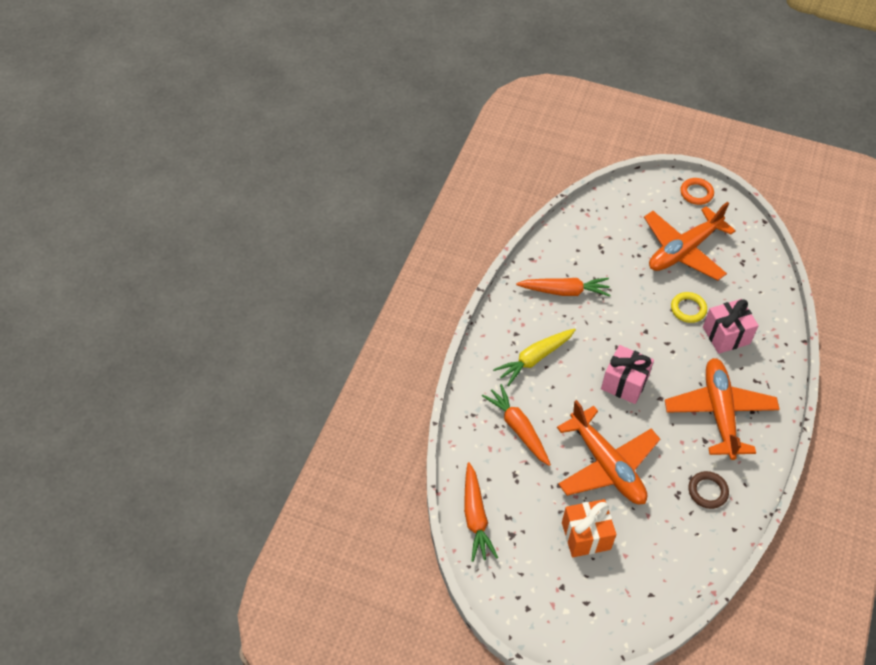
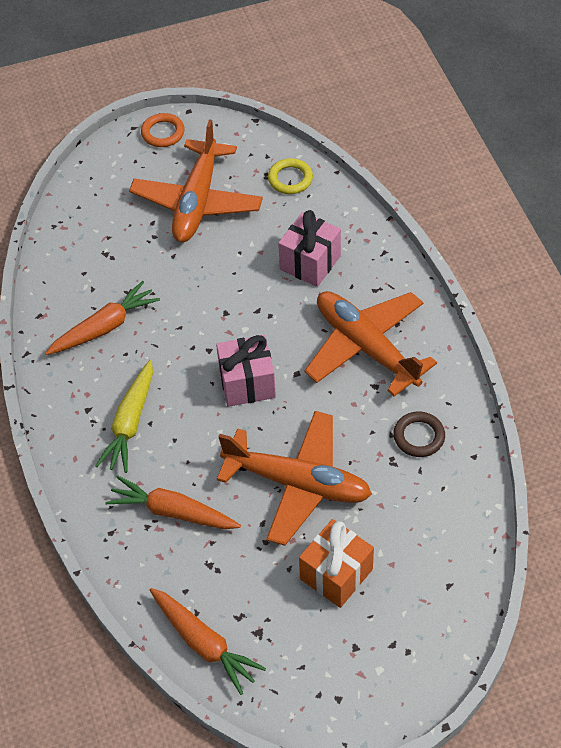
camera: 35 degrees left, 0 degrees up
yellow ring [671,292,707,323] -> yellow ring moved to [268,158,313,194]

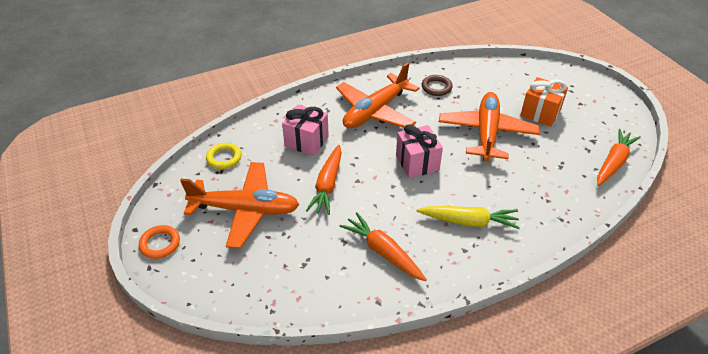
camera: 100 degrees left, 10 degrees down
orange carrot [105,476,241,529] -> orange carrot moved to [306,145,342,215]

